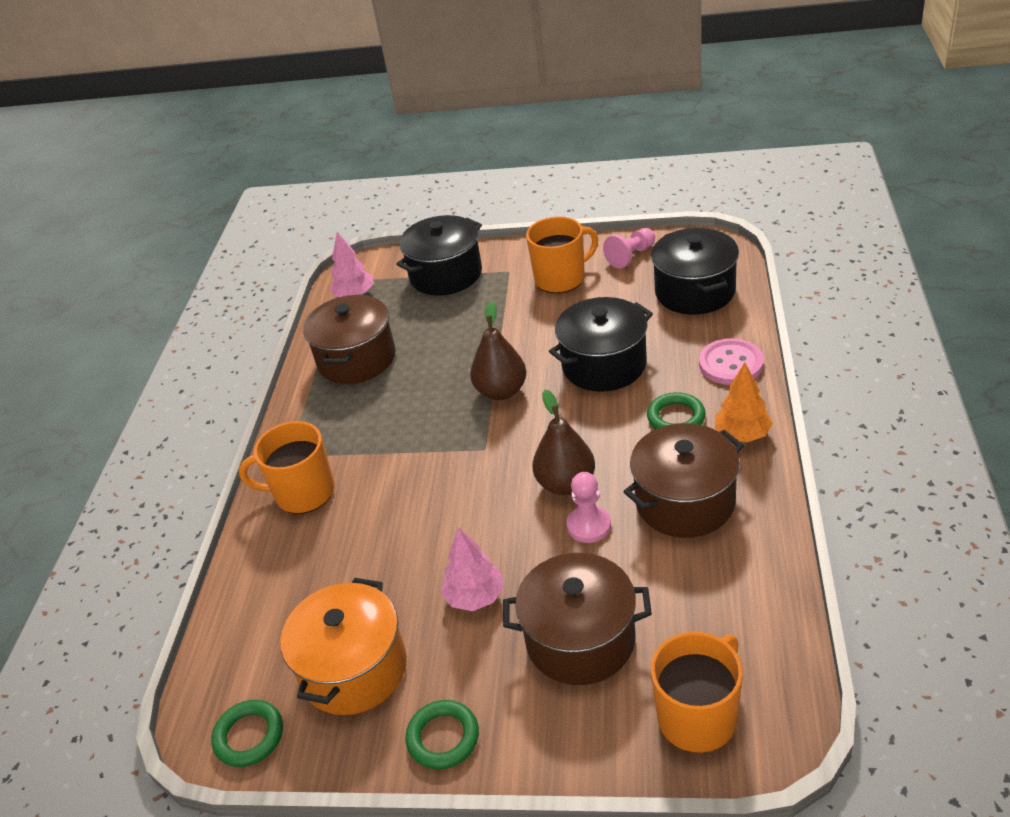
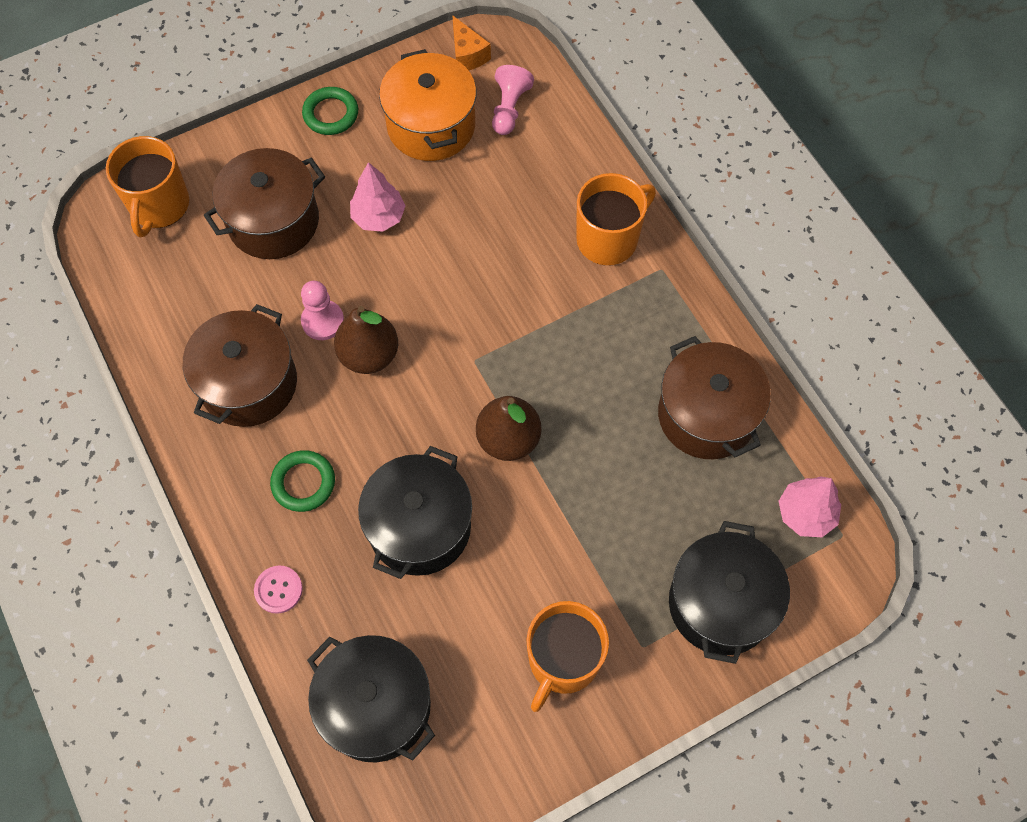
camera: 140 degrees right, 25 degrees up
green ring [211,700,283,767] -> orange cheese [452,15,491,71]
pink pawn [603,228,655,269] -> pink pawn moved to [492,65,534,135]
pink button [699,338,764,385] -> pink button [254,566,303,614], size x0.62
orange tree [715,362,773,442] -> none

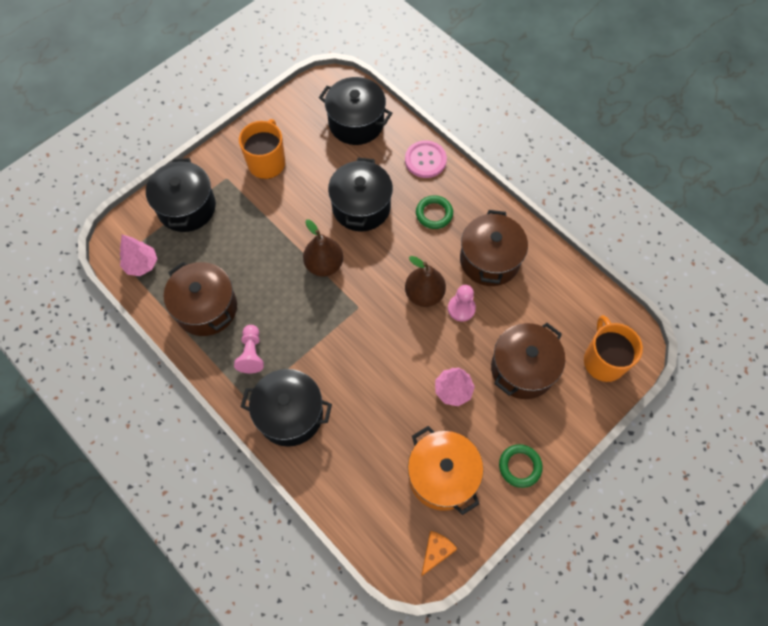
camera: 165 degrees right, 0 degrees up
pink button [254,566,303,614] -> pink button [405,140,447,178], size x1.61
orange cheese [452,15,491,71] -> orange cheese turned 75 degrees clockwise [421,531,457,577]
pink pawn [492,65,534,135] -> pink pawn moved to [234,325,264,373]
orange mug [576,173,656,265] -> black pot [241,369,332,447]

